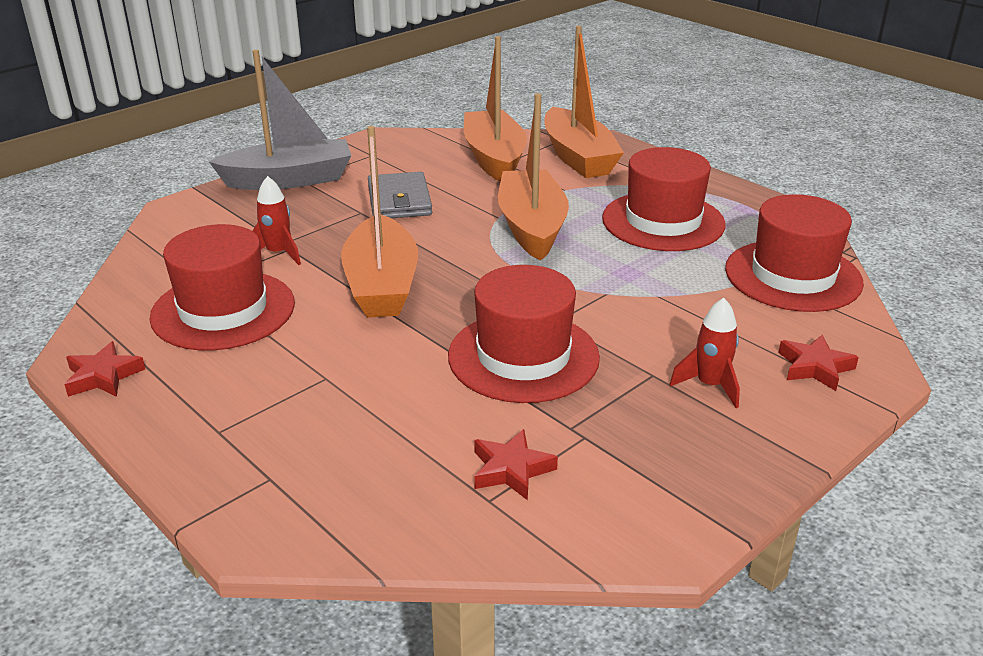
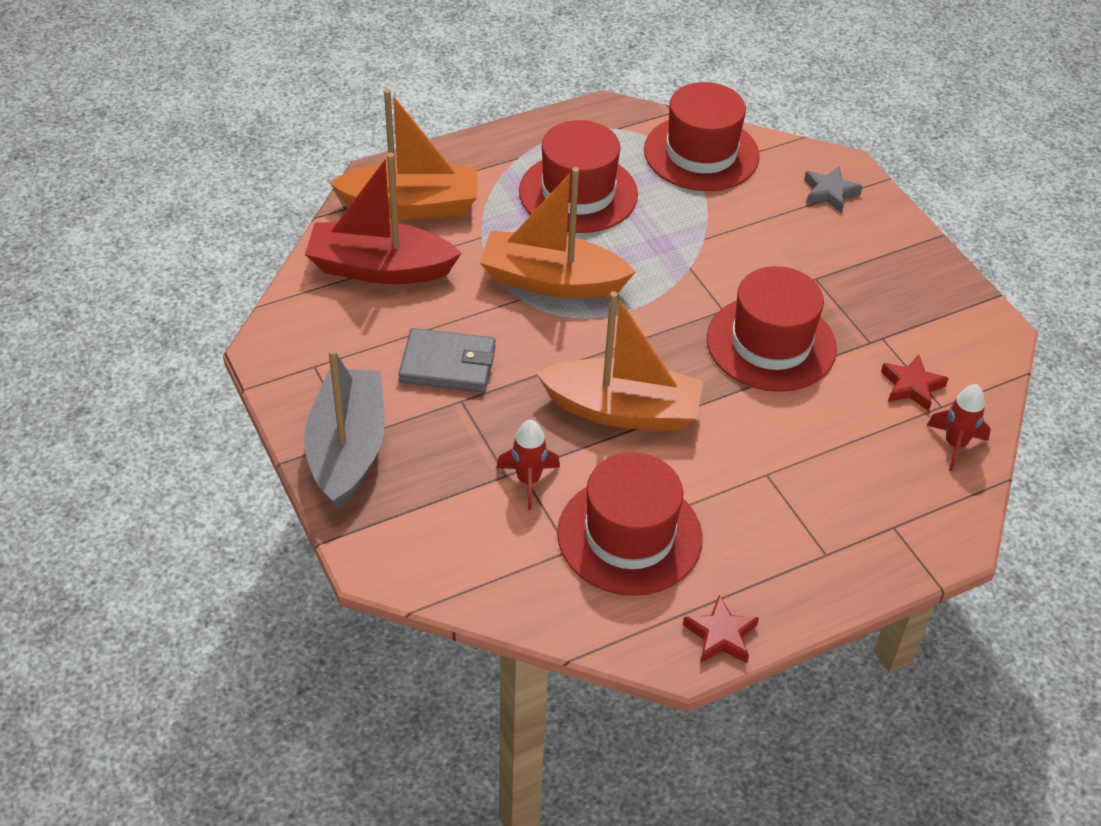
camera: 75 degrees left, 15 degrees up
orange boat [464,36,527,182] -> red boat [305,153,461,284]
red rocket [669,298,740,408] -> red rocket moved to [927,384,991,471]
red star [778,335,859,391] -> grey star [804,167,863,213]

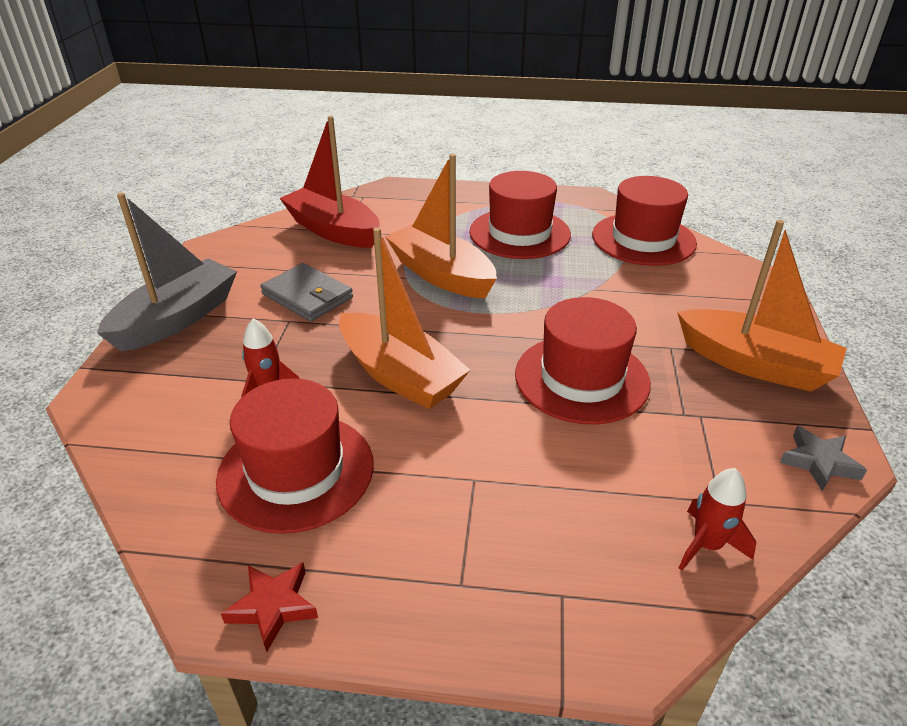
camera: 35 degrees right, 10 degrees down
orange boat [330,89,477,220] -> orange boat moved to [677,220,847,392]
grey star [804,167,863,213] -> grey star moved to [780,426,867,491]
red star [881,355,949,411] -> none

